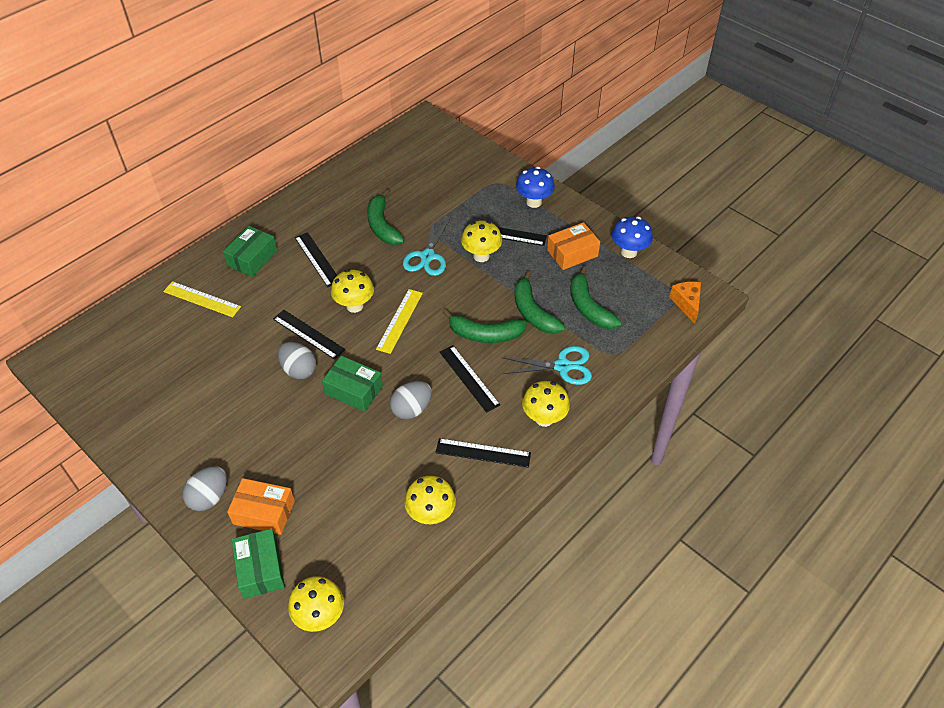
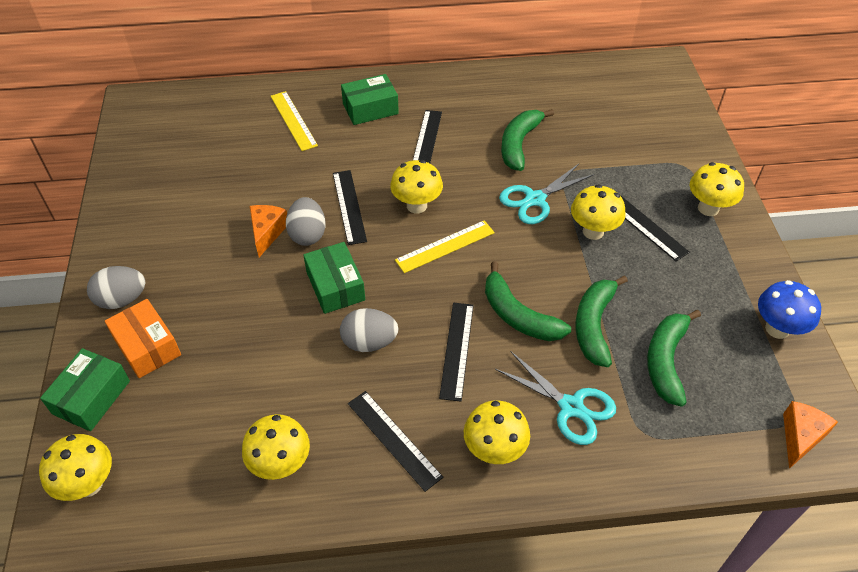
camera: 40 degrees right, 0 degrees up
blue mushroom [516,167,555,208] -> yellow mushroom [690,162,744,216]
orange box [547,222,600,270] -> none
none -> orange cheese [250,205,287,257]

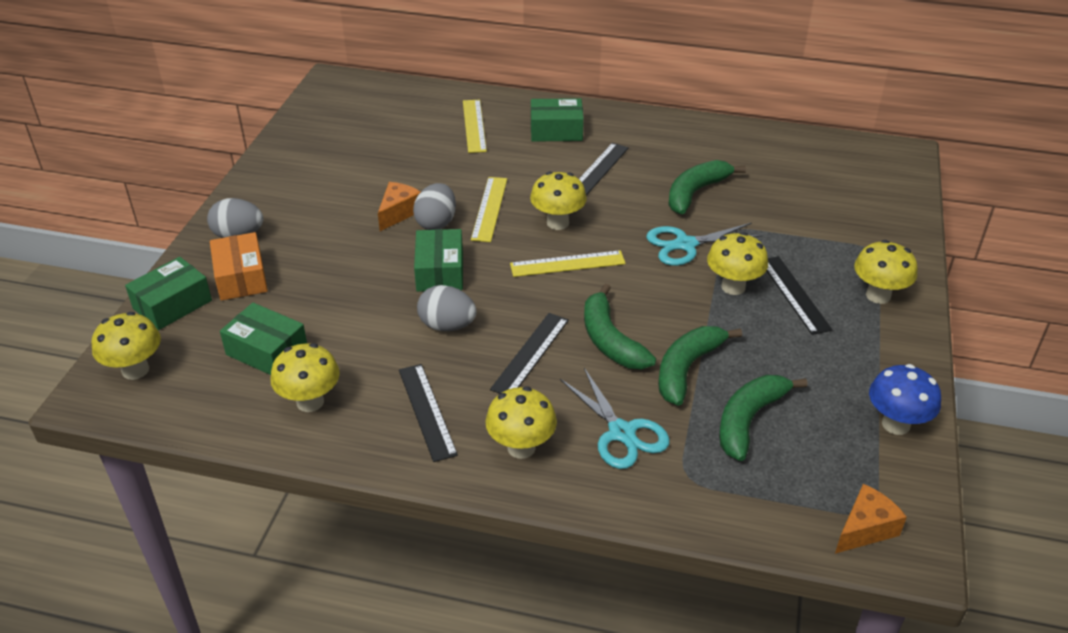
camera: 20 degrees right, 10 degrees down
black ruler [333,170,367,245] -> yellow ruler [471,177,507,242]
none -> green box [220,303,307,375]

